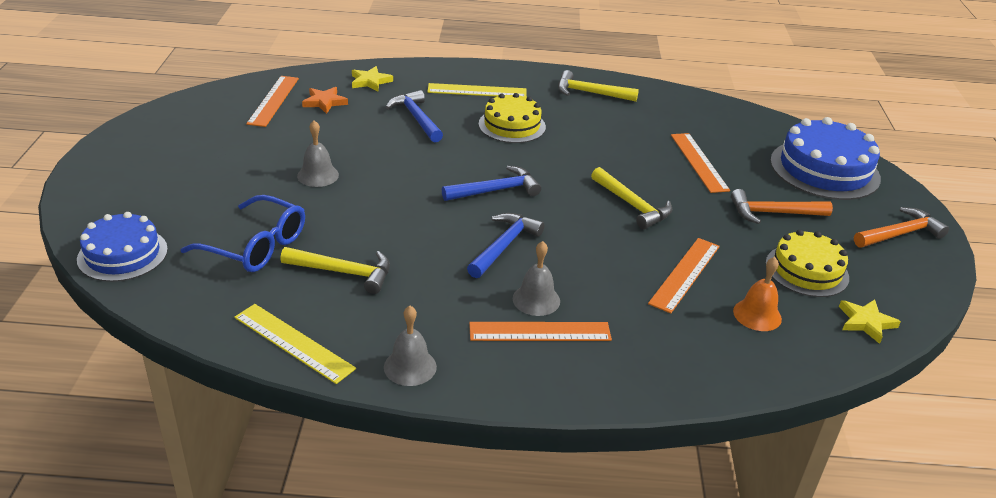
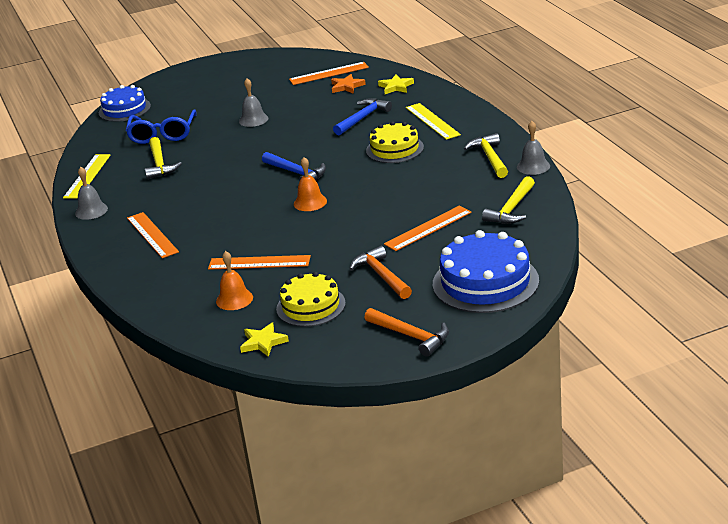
camera: 70 degrees right, 5 degrees down
blue hammer [467,213,545,278] -> none
grey bell [513,241,560,316] -> grey bell moved to [517,121,550,175]
yellow hammer [591,167,672,229] -> yellow hammer moved to [482,176,535,224]
none -> orange bell [294,157,327,211]

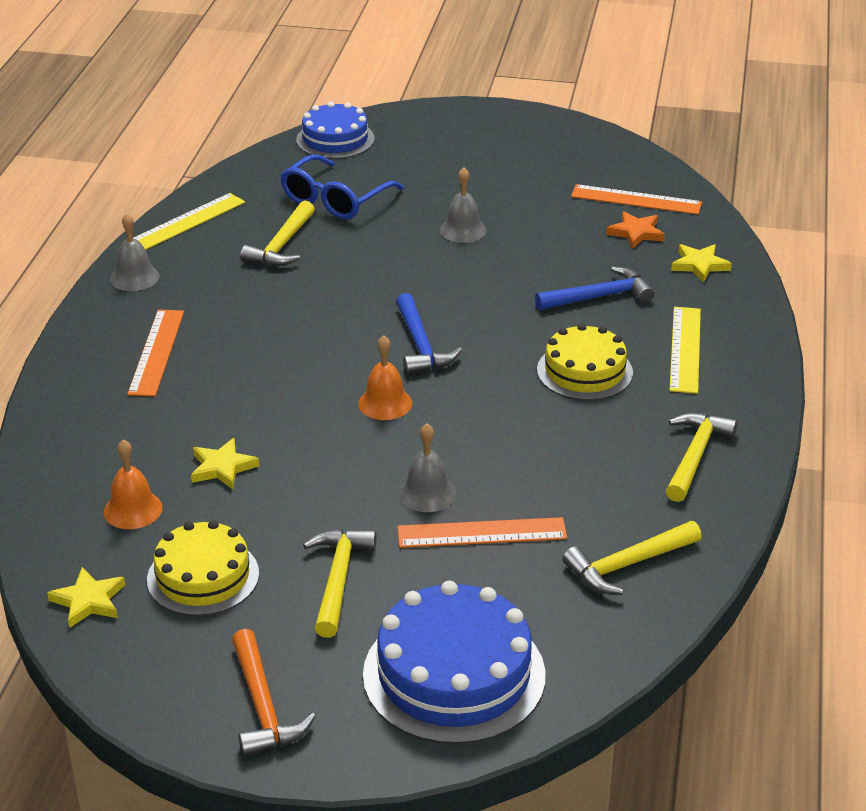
camera: 30 degrees right, 5 degrees up
orange ruler [208,255,311,270] -> yellow star [191,438,259,489]
orange hammer [349,246,412,299] -> yellow hammer [303,529,377,638]
grey bell [517,121,550,175] -> grey bell moved to [398,423,456,512]

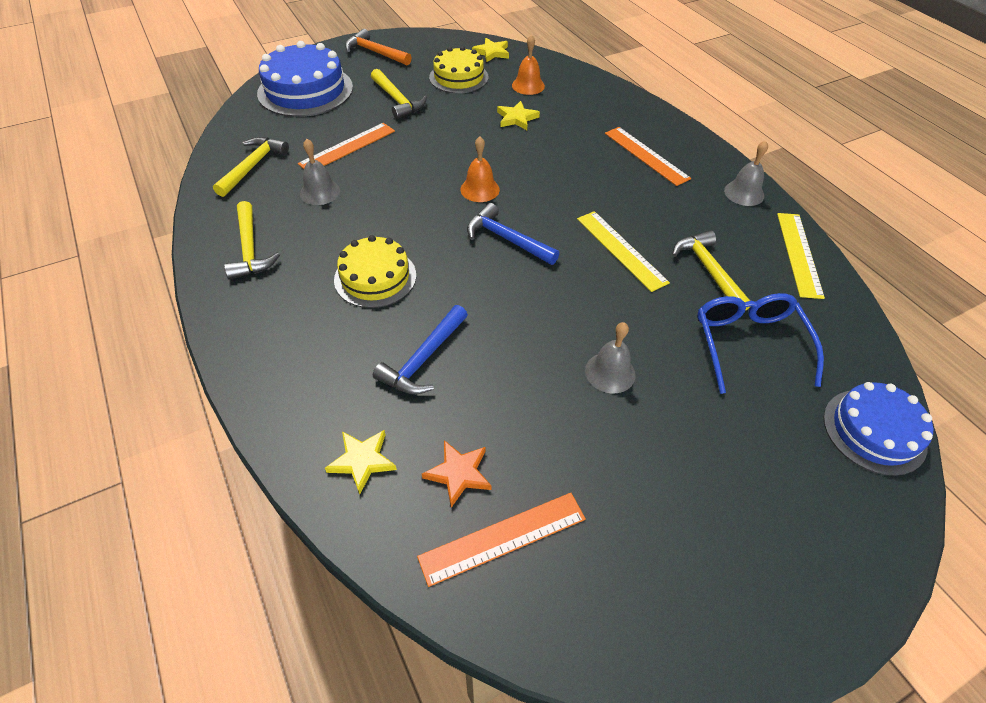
camera: 140 degrees right, 15 degrees up
grey bell [398,423,456,512] -> grey bell moved to [300,139,340,205]
yellow ruler [669,307,701,394] -> yellow ruler moved to [577,211,670,292]

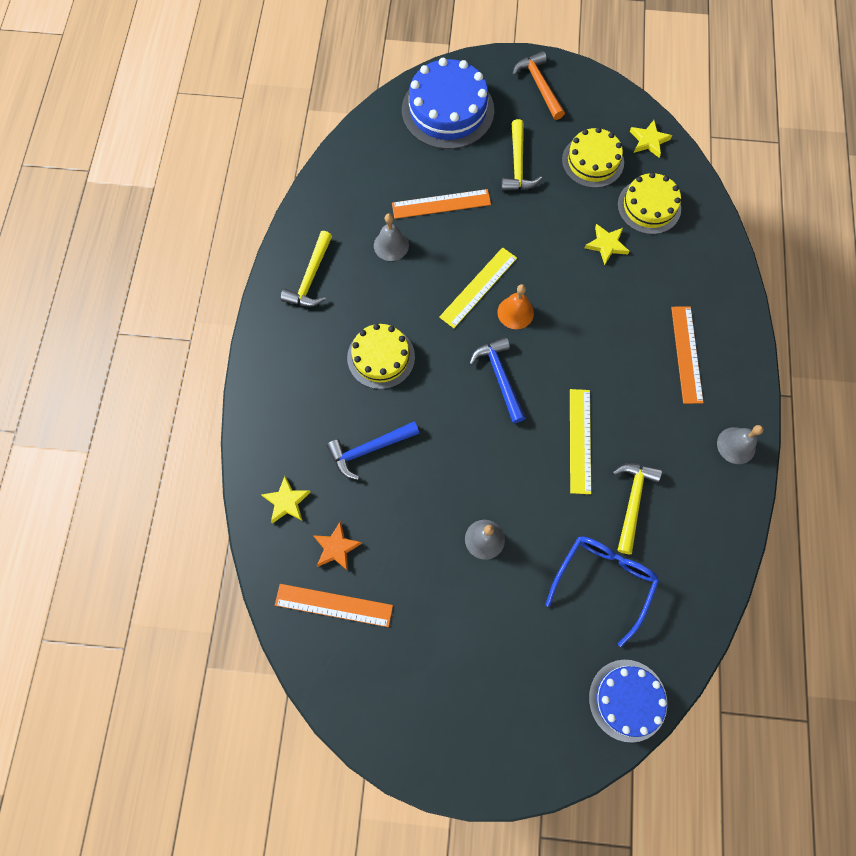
camera: 35 degrees right, 20 degrees up
yellow hammer [213,137,289,197] -> none
orange bell [512,35,545,95] -> yellow cake [618,172,681,234]
yellow ruler [777,213,825,299] -> yellow ruler moved to [439,247,517,328]

